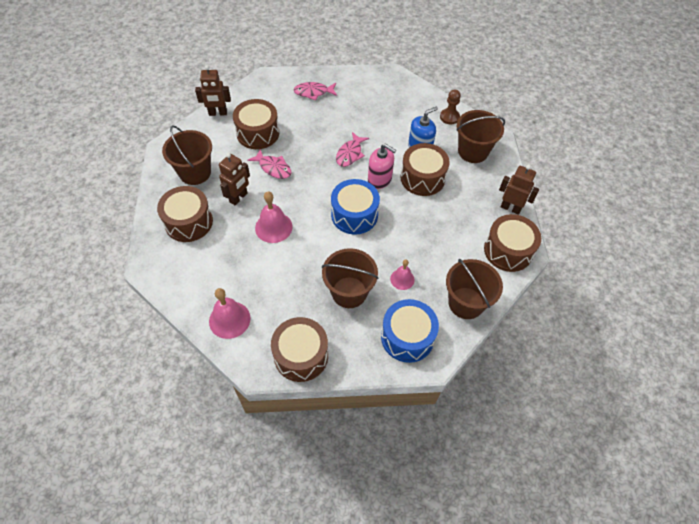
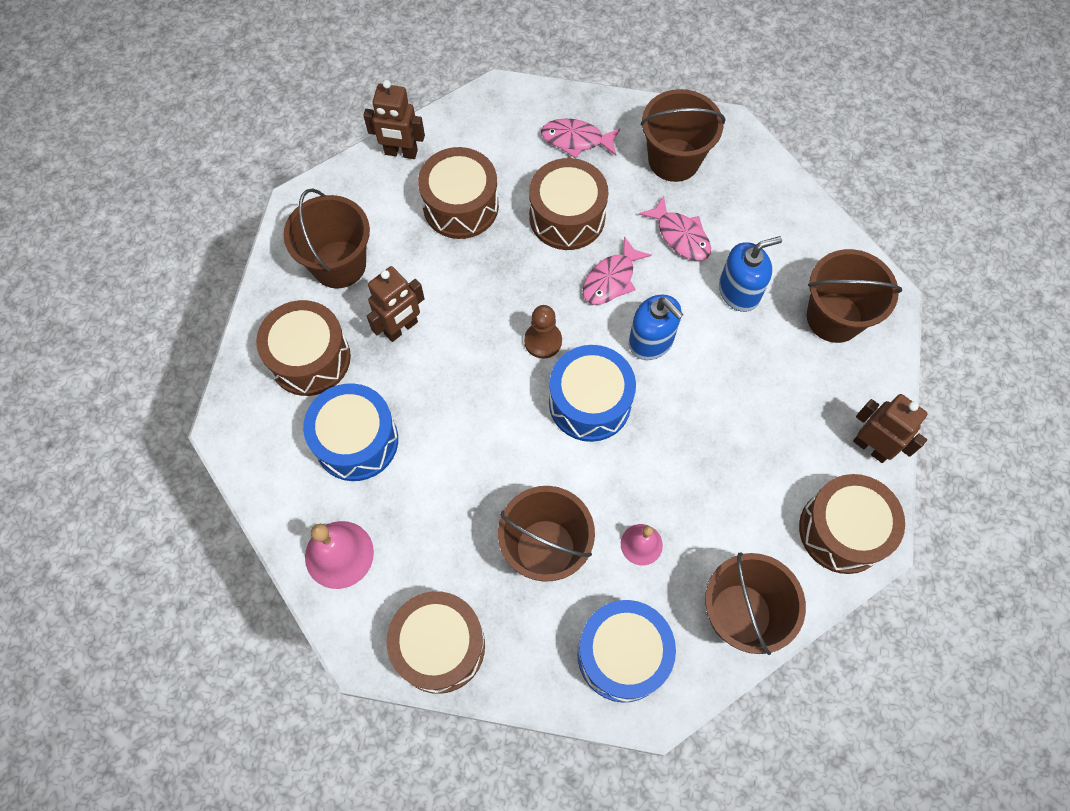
camera: 15 degrees right, 10 degrees up
pink fish [247,149,291,179] -> pink fish moved to [639,195,711,261]
pink bell [255,191,293,243] -> none
pink soap dispenser [368,143,396,189] -> blue soap dispenser [629,294,684,360]
brown drum [400,143,450,196] -> brown drum moved to [529,158,608,250]
brown pawn [440,89,461,124] -> brown pawn moved to [524,305,562,359]
none -> blue drum [303,383,398,481]
none -> brown bucket [640,89,725,182]

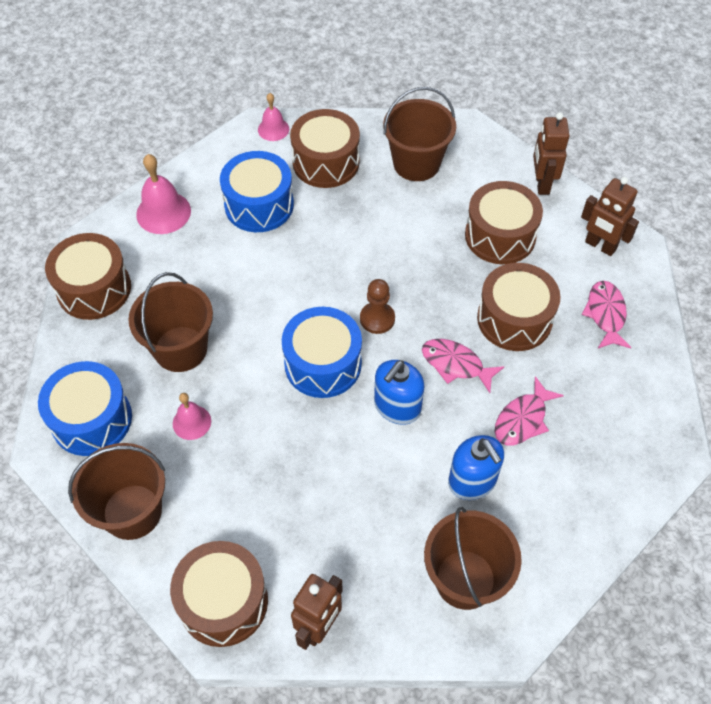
camera: 80 degrees right, 10 degrees down
brown robot [367,266,425,342] -> brown robot moved to [581,177,639,256]
brown bucket [640,89,725,182] -> none
none -> pink bell [258,93,289,141]

